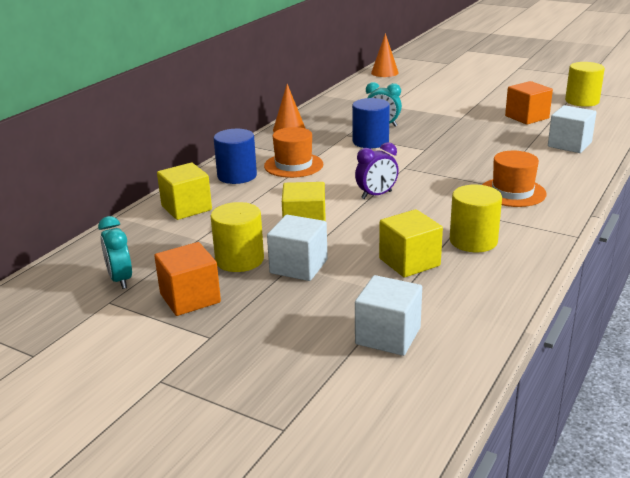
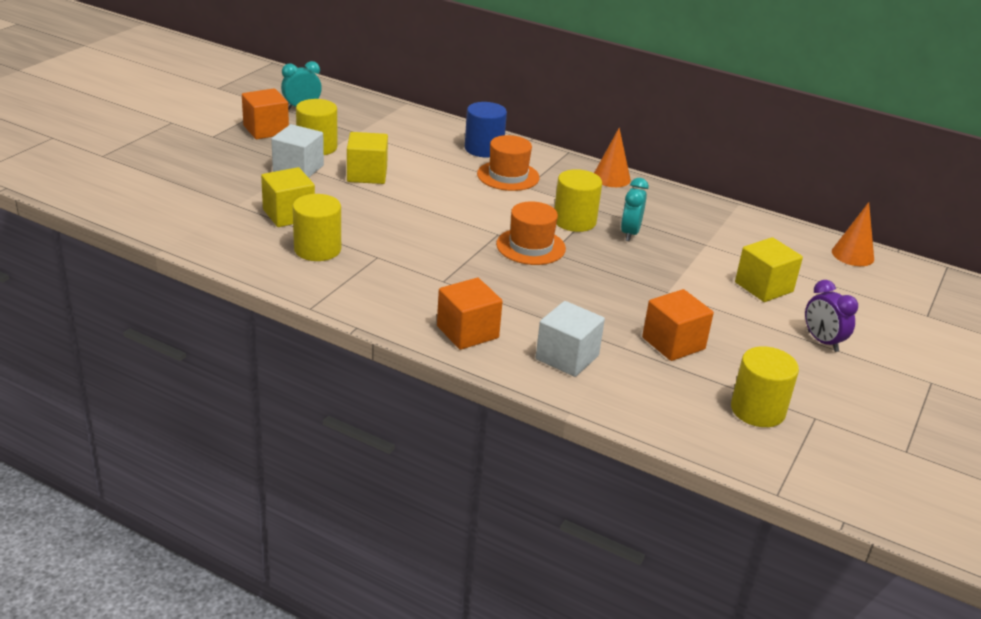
camera: 85 degrees right, 5 degrees up
yellow cube [157,163,212,220] -> yellow cube moved to [735,237,803,302]
blue cylinder [352,98,390,148] -> yellow cylinder [554,169,602,232]
purple clock [355,142,399,199] -> purple clock moved to [805,280,858,352]
white cube [355,275,422,356] -> none
orange hat [482,151,547,207] -> orange hat moved to [496,201,566,265]
none -> orange cube [437,278,503,350]

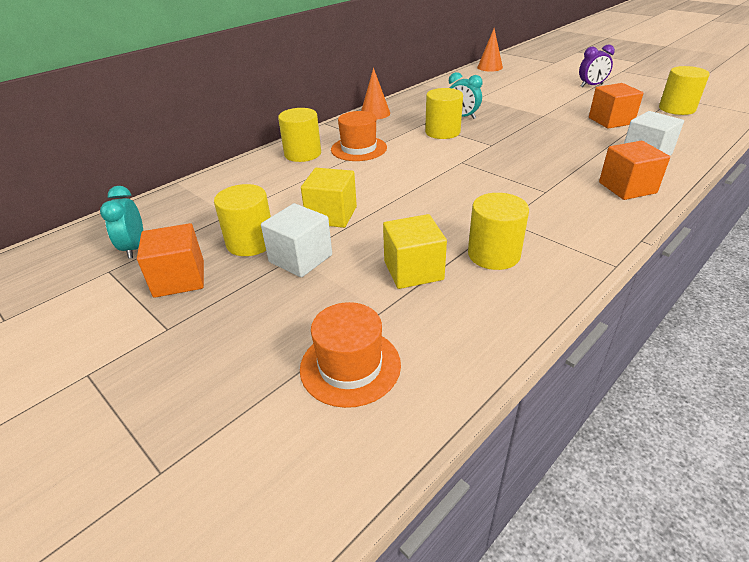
camera: 70 degrees left, 5 degrees up
blue cylinder [465,102,507,157] -> yellow cylinder [278,108,321,162]
orange hat [496,201,566,265] -> orange hat moved to [300,302,401,408]
yellow cube [735,237,803,302] -> none

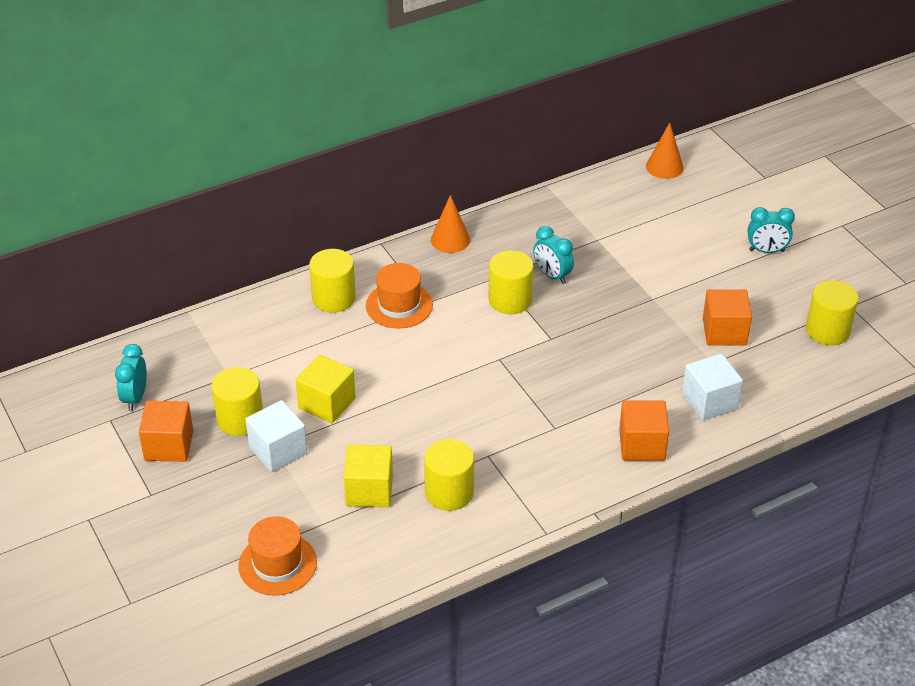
camera: 15 degrees right, 5 degrees up
purple clock [579,44,615,87] -> turquoise clock [748,207,795,253]

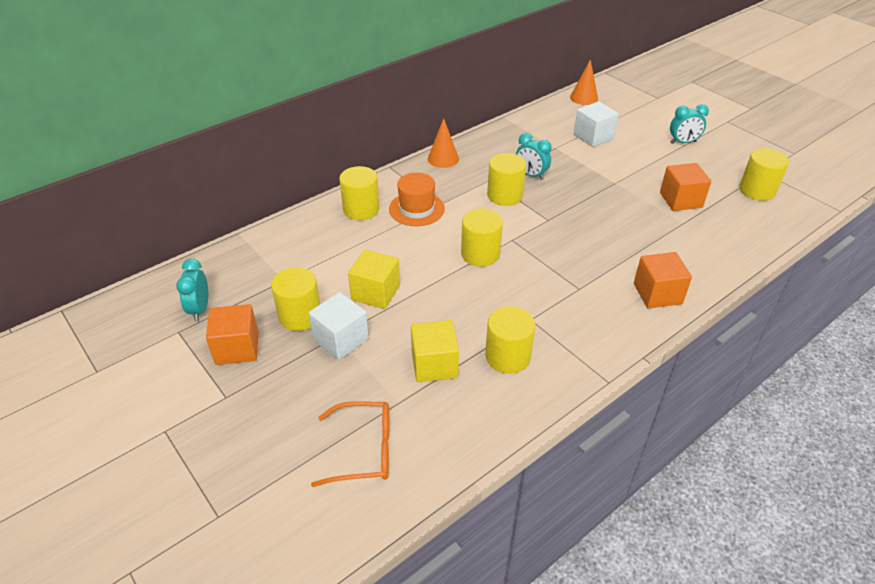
camera: 10 degrees left, 0 degrees up
orange hat [238,516,317,596] -> orange glasses [311,401,389,487]
white cube [682,353,743,421] -> white cube moved to [574,101,619,147]
none -> yellow cylinder [461,209,503,267]

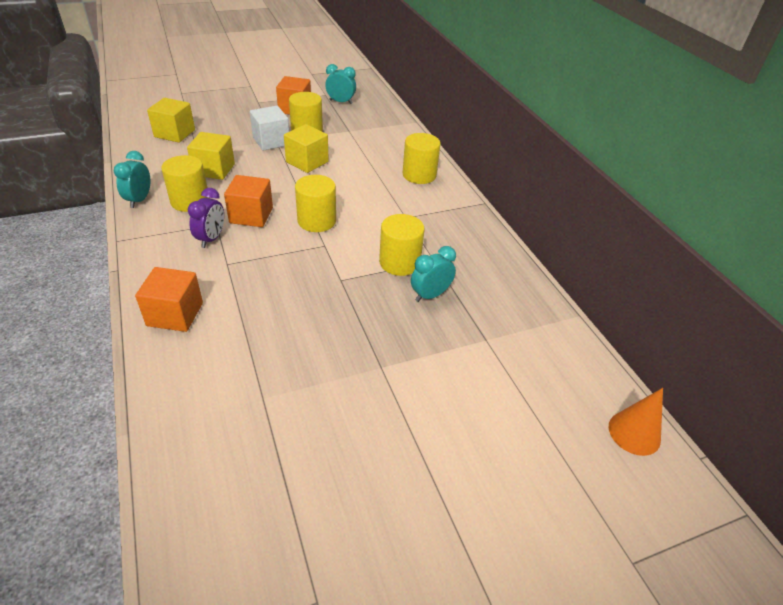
camera: 105 degrees right, 0 degrees up
orange glasses [311,401,389,487] -> yellow cube [147,98,195,143]
orange hat [389,173,445,226] -> none
orange cone [428,118,459,168] -> none
white cube [574,101,619,147] -> none
orange cube [660,163,711,211] -> orange cube moved to [224,175,273,227]
turquoise clock [670,104,709,144] -> turquoise clock moved to [114,151,150,208]
yellow cylinder [739,148,789,201] -> none
none -> purple clock [188,188,224,248]

